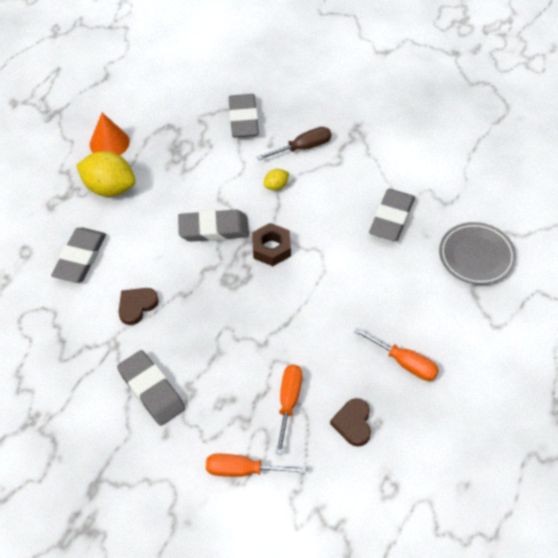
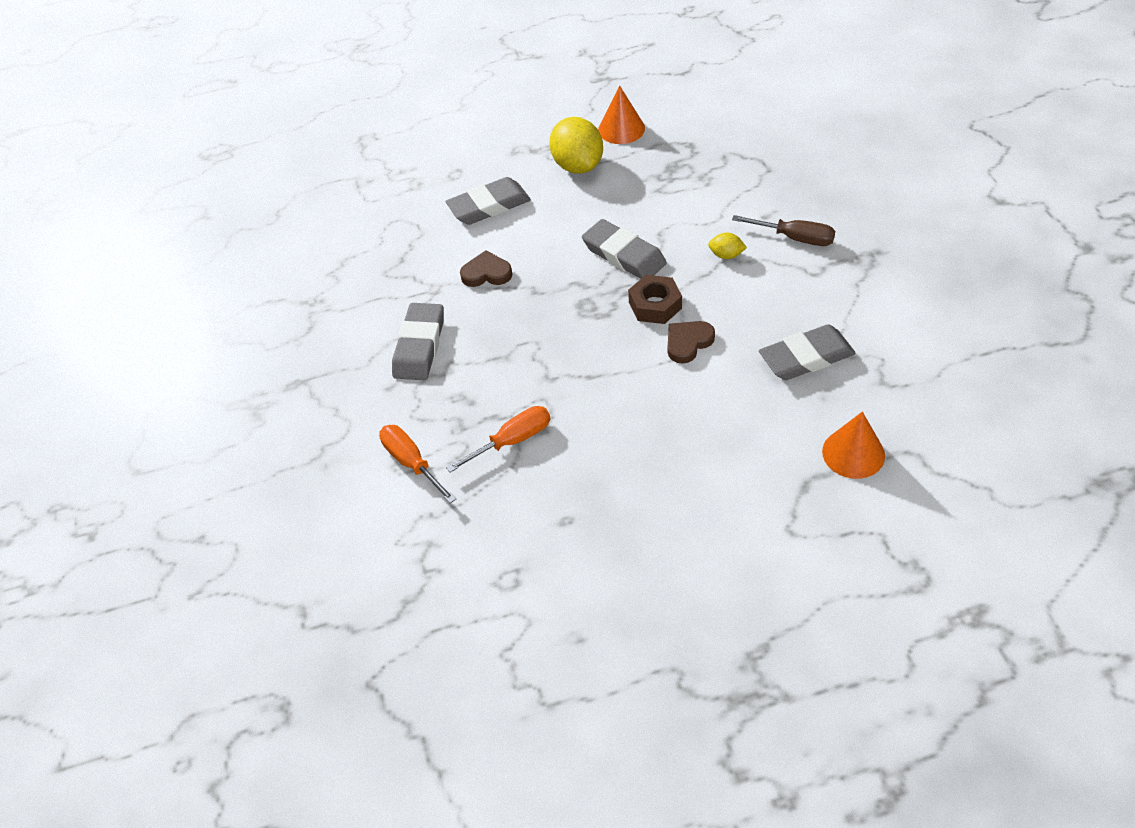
camera: 50 degrees right, 5 degrees down
grey eraser [229,94,259,137] -> none
brown heart [330,398,371,447] -> brown heart moved to [668,321,715,364]
orange screwdriver [354,328,439,381] -> none
grey plate [439,222,516,285] -> orange cone [822,412,885,479]

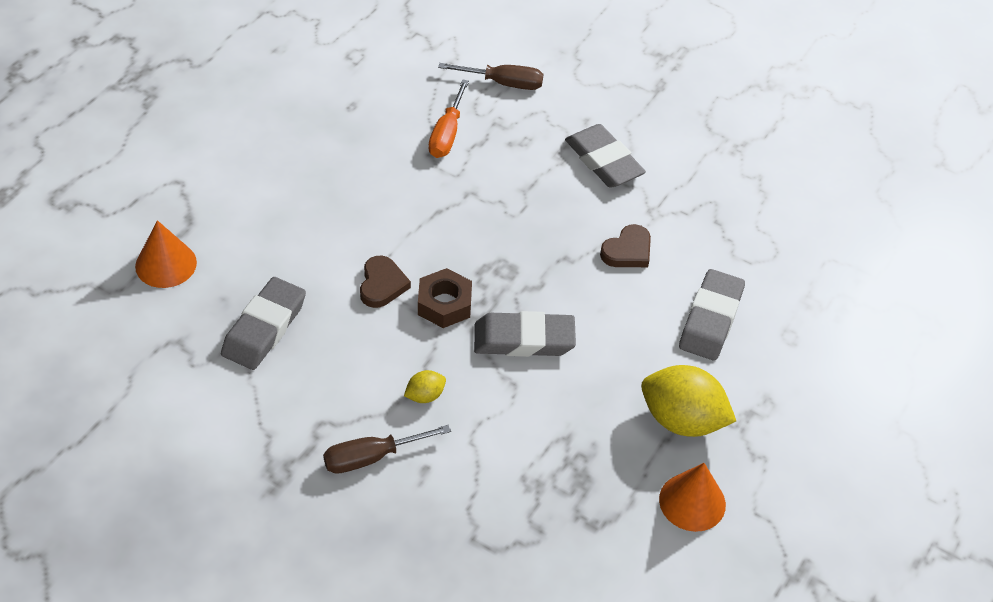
camera: 130 degrees right, 0 degrees up
orange screwdriver [379,425,456,503] -> brown screwdriver [438,63,543,90]

